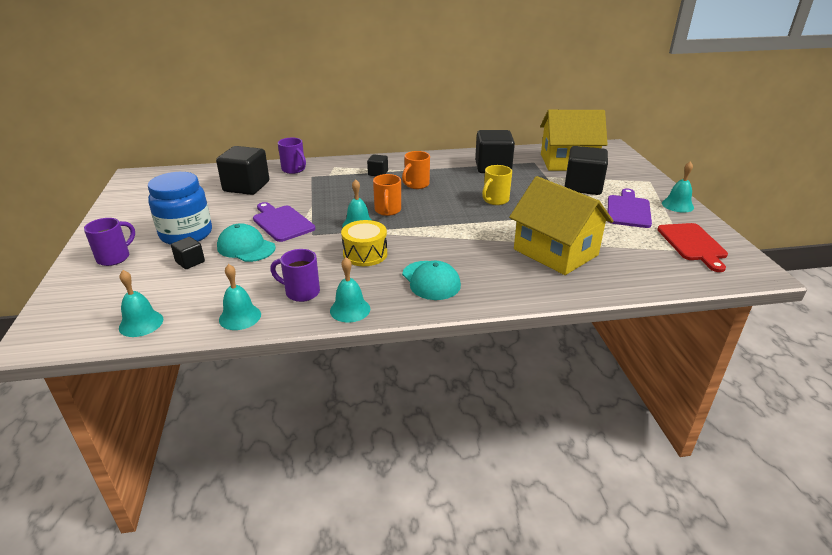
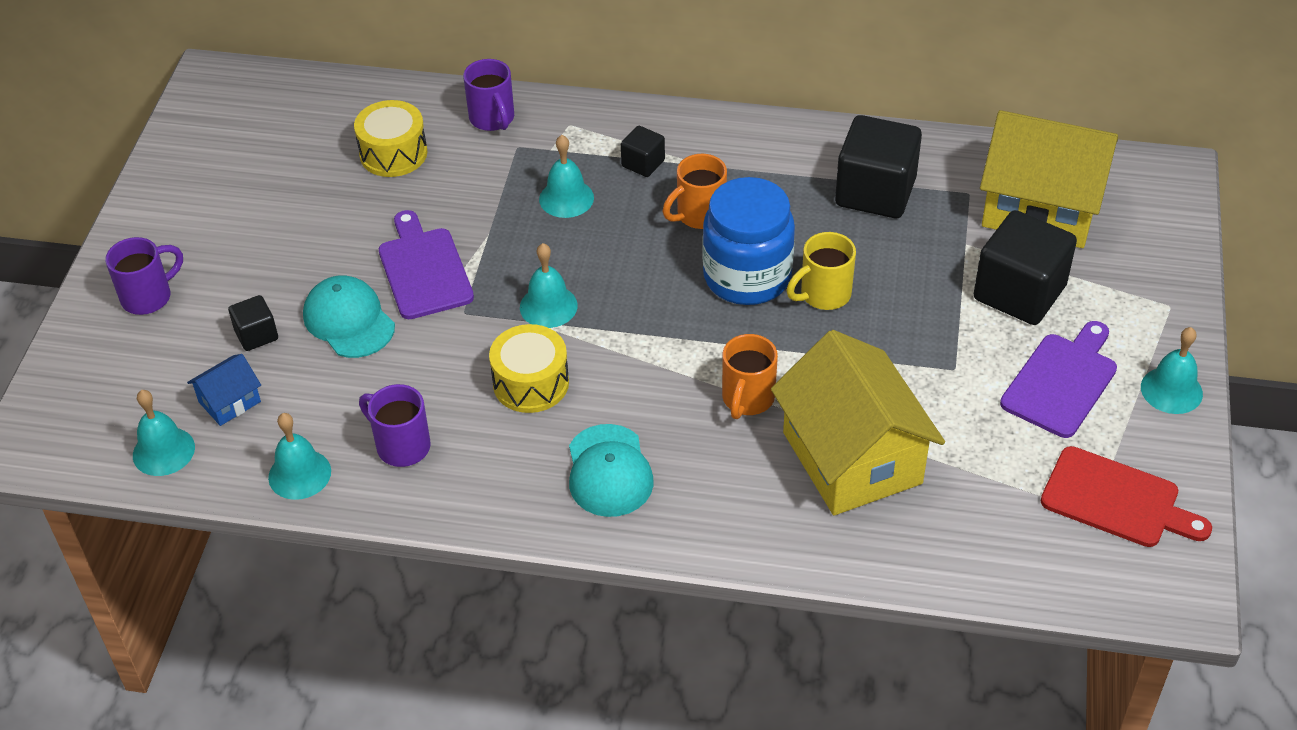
camera: 20 degrees right, 15 degrees up
blue jar [148,172,212,245] -> blue jar moved to [702,177,795,305]
black cube [216,146,269,195] -> yellow drum [354,100,427,177]
turquoise bell [330,257,370,322] -> turquoise bell moved to [539,135,594,218]
orange mug [373,174,401,216] -> orange mug moved to [722,334,778,419]
red cutting board [657,223,728,272] -> red cutting board turned 75 degrees counterclockwise [1041,446,1212,547]
none -> blue house [187,354,261,426]

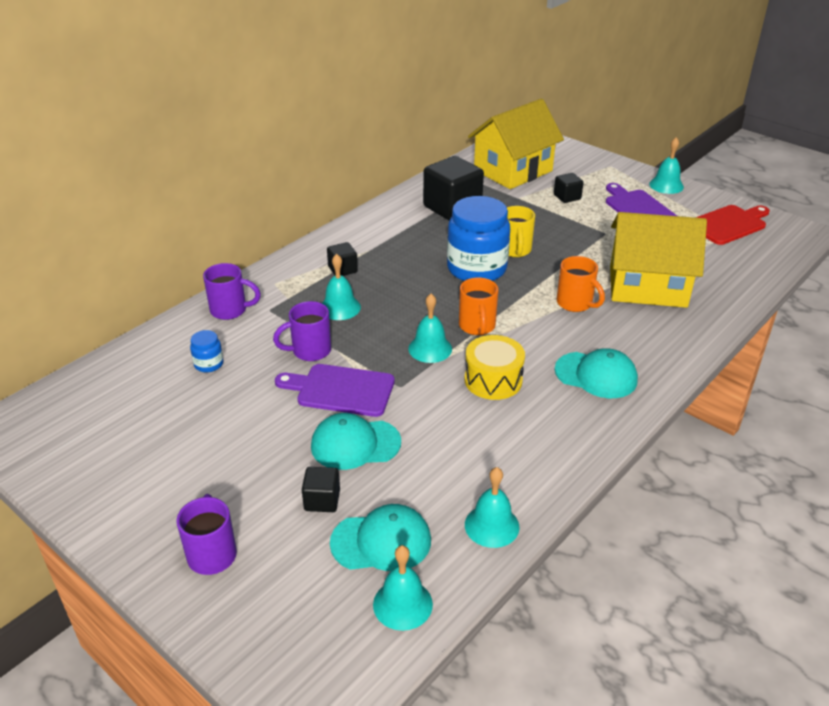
camera: 60 degrees left, 10 degrees down
blue house [187,354,261,426] -> turquoise cap [330,504,431,571]
yellow drum [354,100,427,177] -> blue jar [190,330,224,372]
purple mug [359,384,431,467] -> purple mug moved to [273,301,331,361]
orange mug [663,154,727,229] -> orange mug moved to [459,277,499,335]
black cube [974,210,1077,325] -> black cube [554,173,584,203], size x0.49

